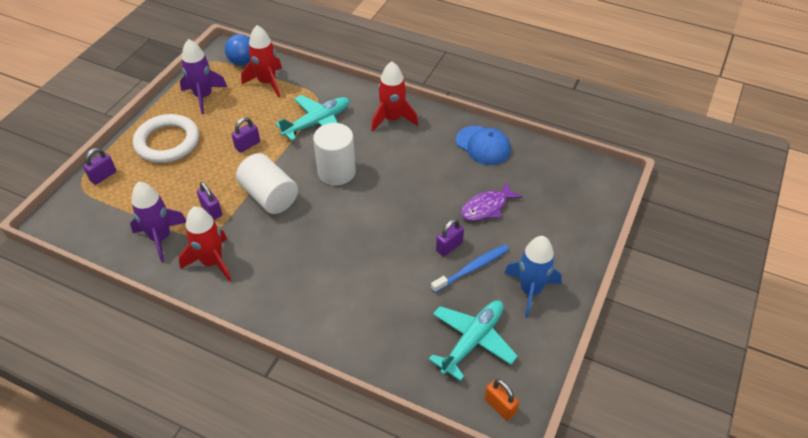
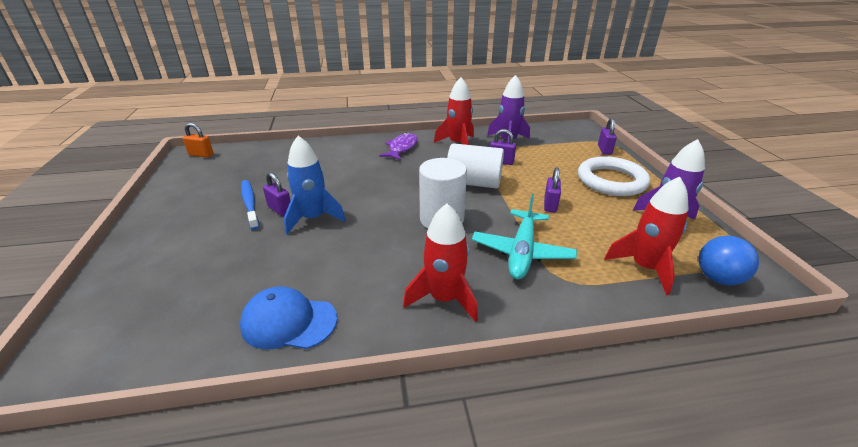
camera: 145 degrees right, 15 degrees down
turquoise plane [429,300,518,381] -> none
blue toothbrush [431,245,509,293] -> blue toothbrush turned 135 degrees clockwise [241,180,259,230]
purple padlock [436,219,464,257] -> purple padlock turned 60 degrees counterclockwise [263,172,290,216]
purple fish [461,182,522,221] -> purple fish moved to [379,133,418,160]
blue rocket [504,236,562,318] -> blue rocket moved to [284,136,346,234]

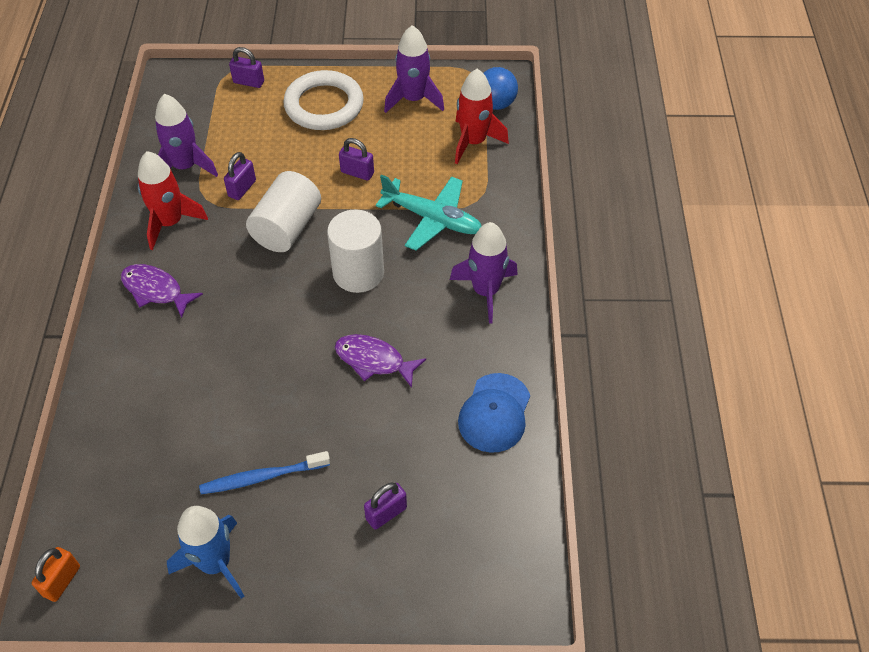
camera: 80 degrees left, 20 degrees up
purple padlock [263,172,290,216] -> purple padlock moved to [364,482,407,530]
blue rocket [284,136,346,234] -> blue rocket moved to [167,506,244,599]
red rocket [403,203,478,322] -> purple rocket [450,222,518,324]
none -> purple fish [335,334,426,388]

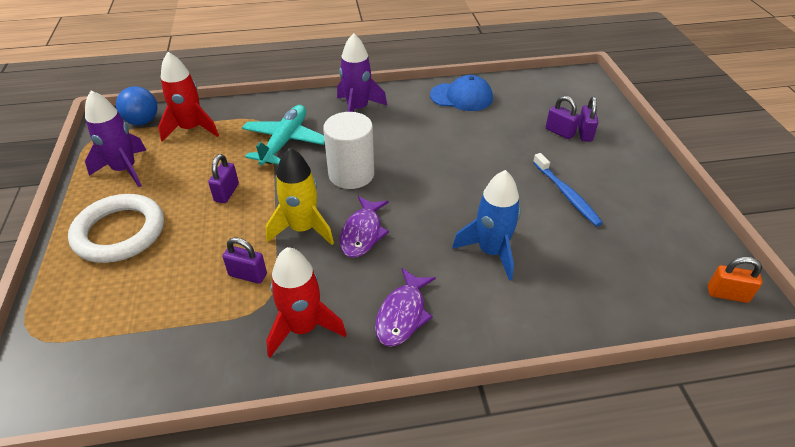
camera: 100 degrees left, 10 degrees down
purple rocket [155,94,218,177] -> none
blue rocket [167,506,244,599] -> blue rocket moved to [452,170,521,281]
purple padlock [229,47,264,88] -> purple padlock moved to [578,96,598,142]
white cylinder [246,171,321,252] -> yellow rocket [265,147,334,245]
purple fish [335,334,426,388] -> purple fish moved to [339,196,389,258]

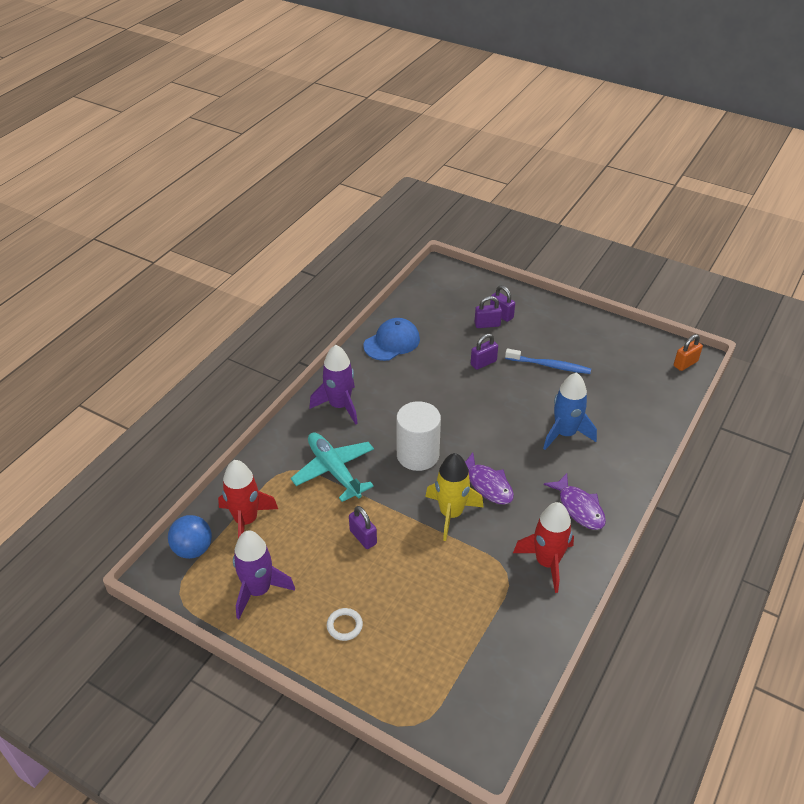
camera: 50 degrees left, 0 degrees up
white ring [68,194,164,263] -> white ring [327,608,363,641], size x0.41
purple padlock [222,237,267,284] -> purple padlock moved to [471,333,498,370]

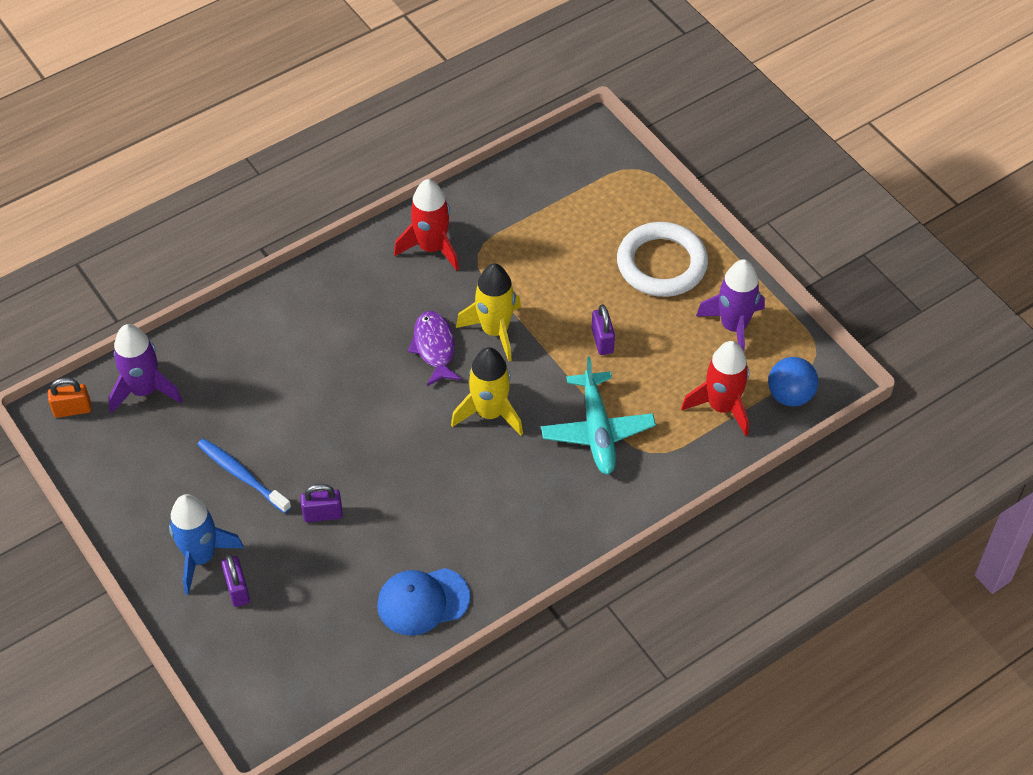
camera: 155 degrees left, 10 degrees up
purple rocket [309,345,358,425] -> purple rocket moved to [108,324,182,413]
white ring [327,608,363,641] -> white ring [617,222,708,297], size x2.44
white cylinder [396,401,441,471] -> yellow rocket [451,347,523,435]
purple padlock [475,296,502,328] -> none
blue rocket [543,372,597,450] -> blue rocket moved to [169,494,244,595]
purple fish [544,473,606,530] -> none

